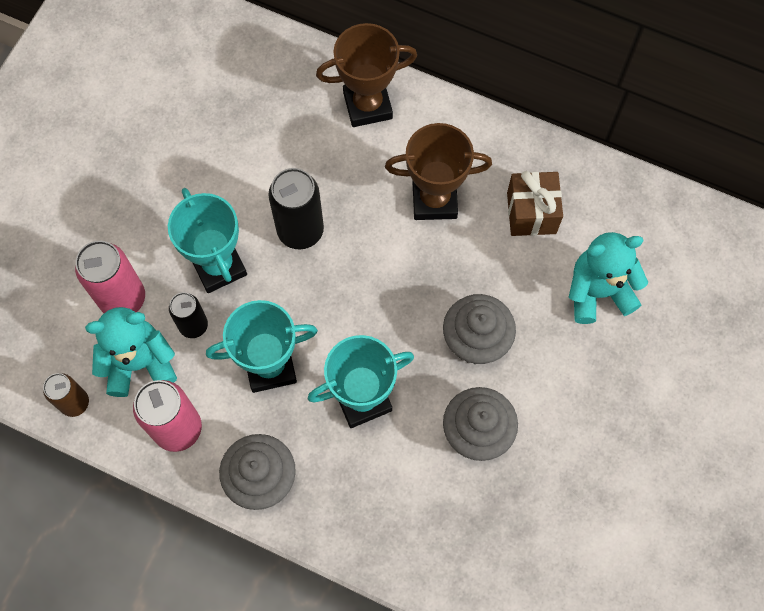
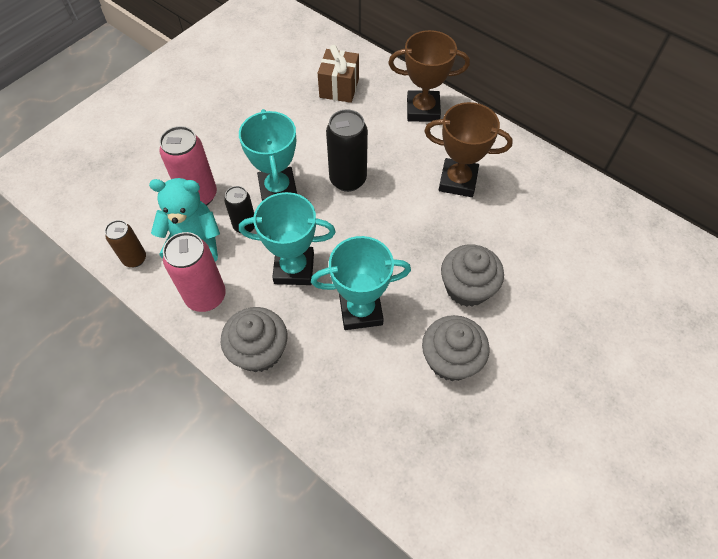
camera: 15 degrees right, 10 degrees down
brown gift [507,171,563,236] -> brown gift moved to [318,45,359,103]
turquoise teddy bear [569,232,648,324] -> none

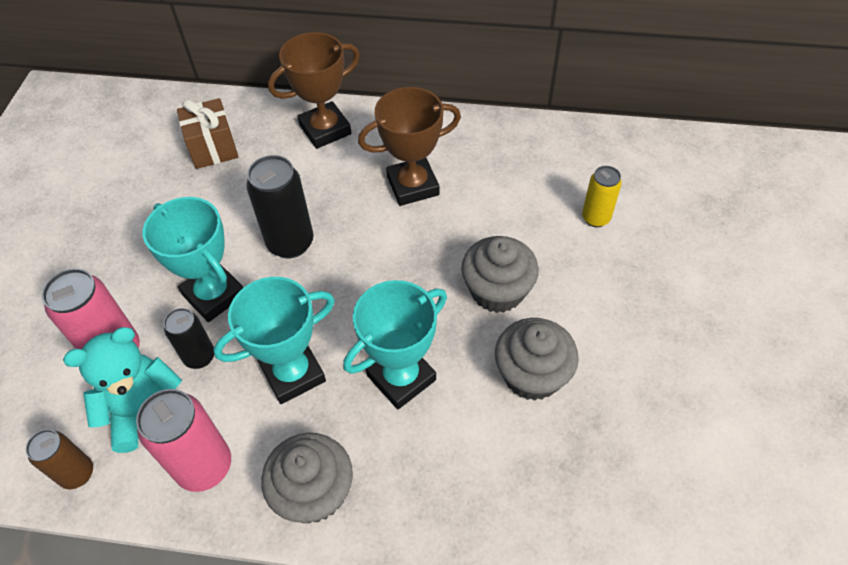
camera: 30 degrees left, 5 degrees down
none -> yellow can [582,166,622,227]

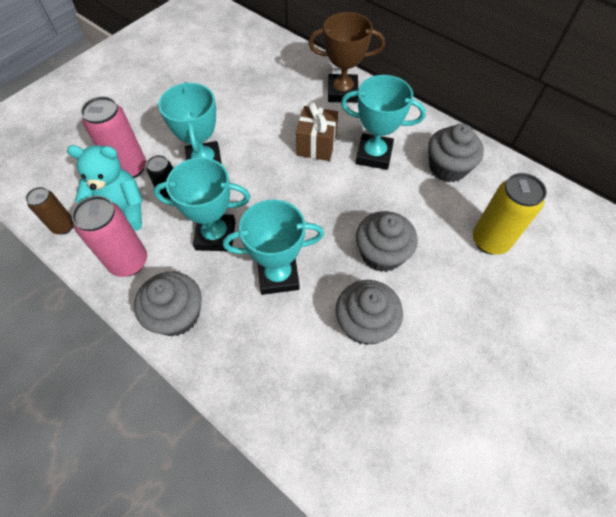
camera: 30 degrees right, 5 degrees up
brown gift [177,98,238,169] -> brown gift moved to [296,102,338,161]
black can [246,155,313,258] -> none
brown trophy [358,87,461,206] -> turquoise trophy [341,75,426,170]
yellow can [582,166,622,227] -> yellow can [473,173,547,255], size x1.63
none -> grey cupcake [428,124,484,182]

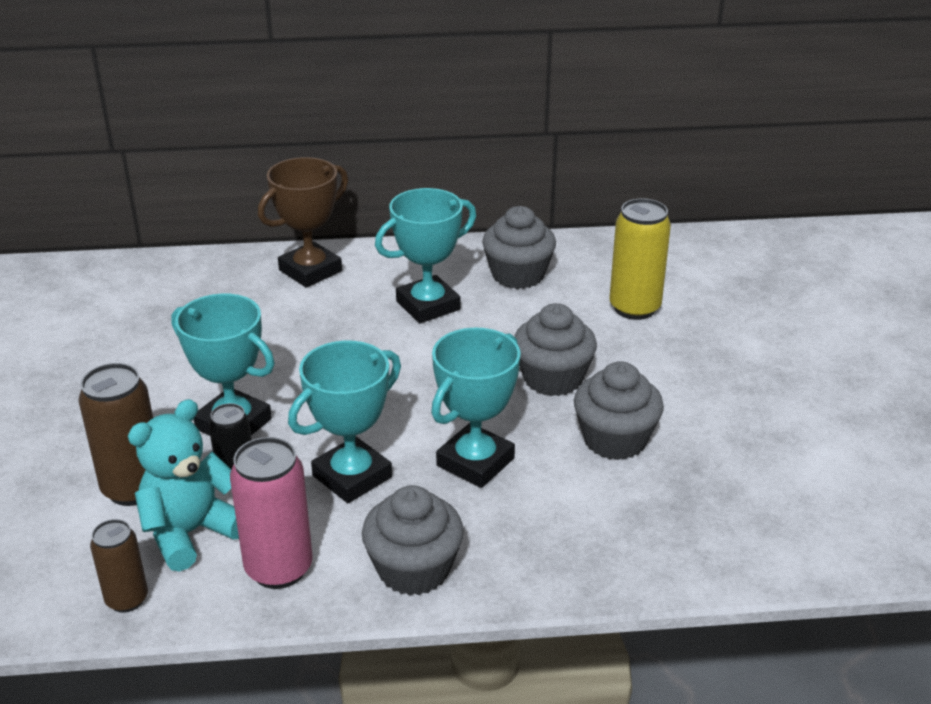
camera: 45 degrees left, 25 degrees down
pink can [81,96,146,178] -> brown can [78,363,153,506]
brown gift [296,102,338,161] -> none

